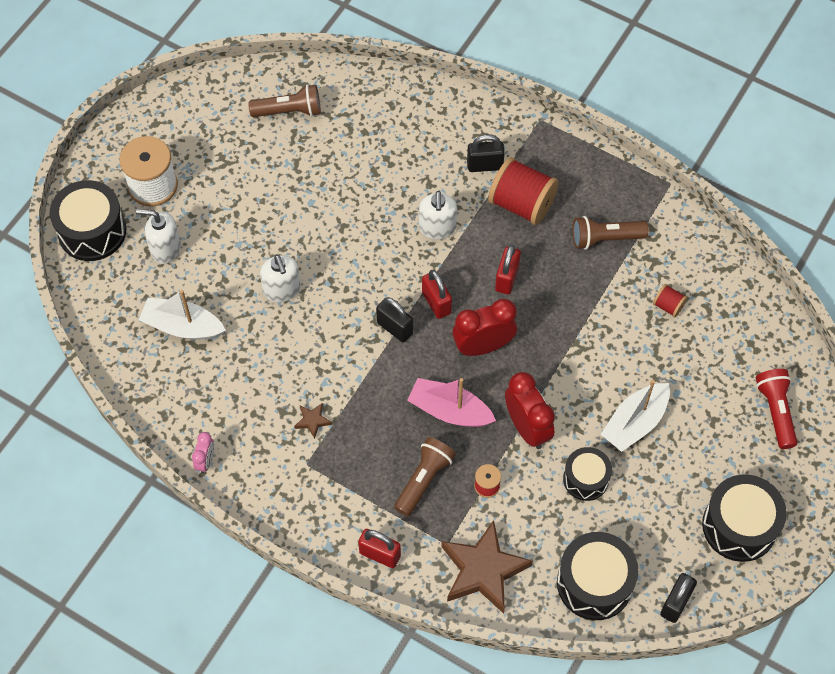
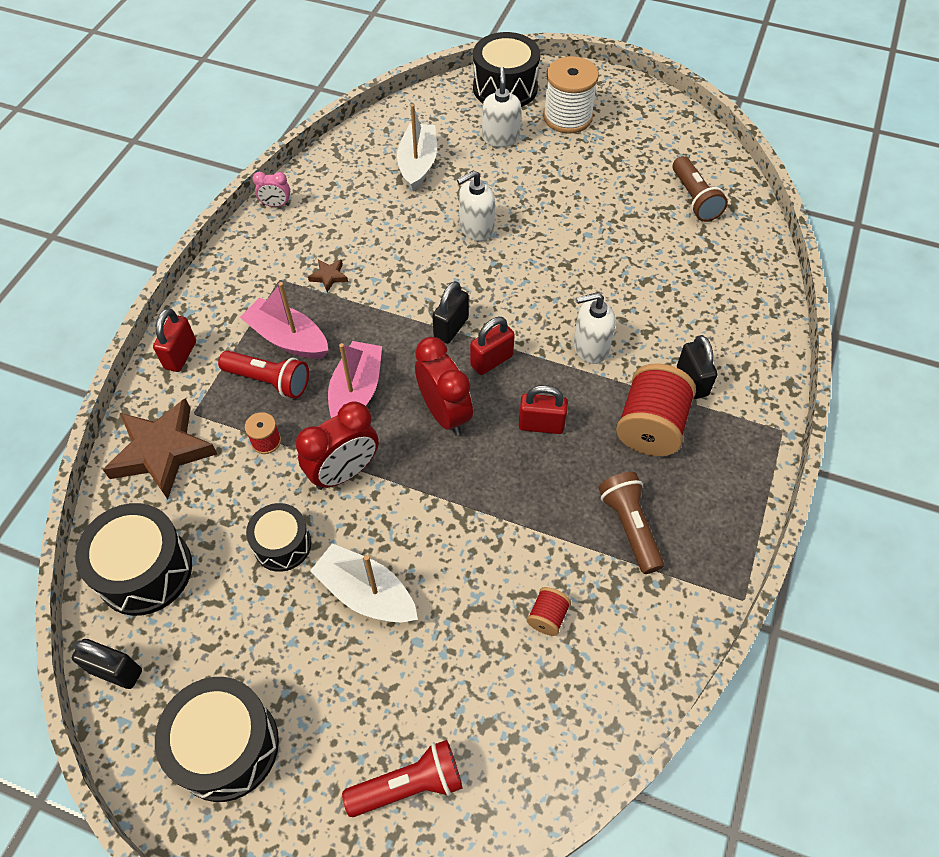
camera: 80 degrees right, 5 degrees down
brown flashlight [394,437,456,516] -> red flashlight [218,351,309,399]
none -> pink boat [240,282,328,359]

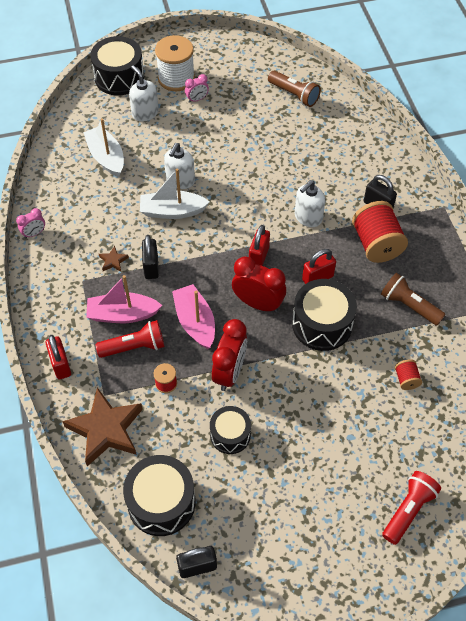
camera: 35 degrees left, 0 degrees up
black drum [155,677,279,802] -> black drum moved to [292,279,357,351]
white boat [310,543,418,622] -> white boat moved to [140,168,209,219]
black padlock [432,281,469,344] -> black padlock moved to [142,235,159,279]
none -> pink clock [185,74,209,103]

